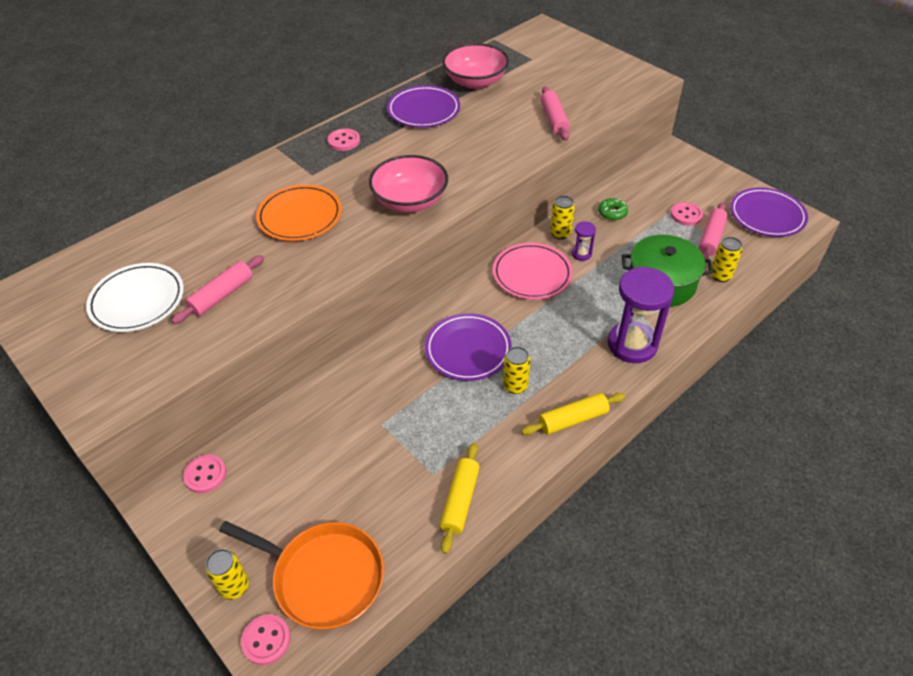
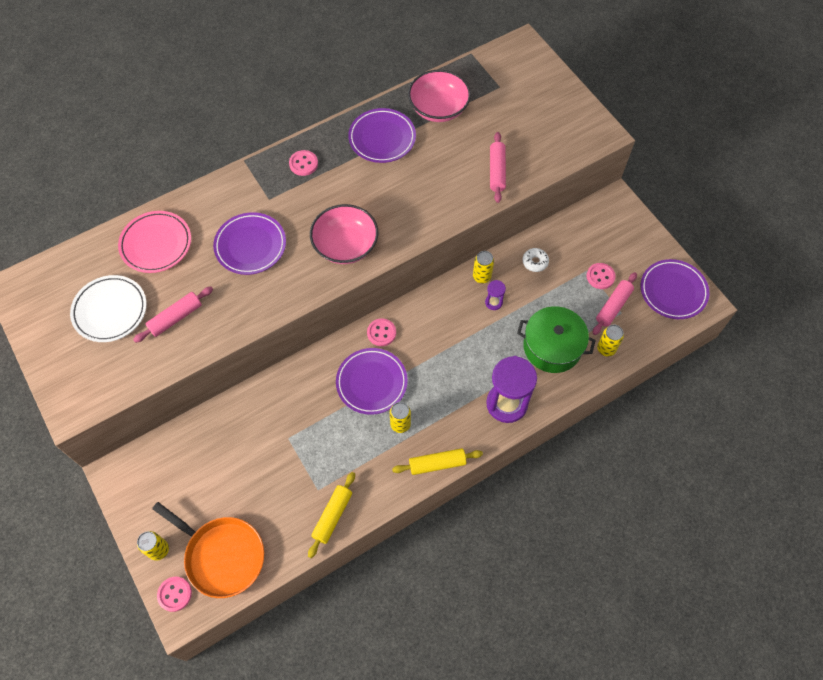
camera: 10 degrees right, 15 degrees up
pink button [183,455,226,493] -> pink button moved to [367,319,396,346]
orange plate [256,184,342,241] -> purple plate [213,212,286,275]
pink plate [493,243,573,300] -> pink plate moved to [118,211,191,273]
green donut [598,198,628,221] -> white donut [522,248,549,272]

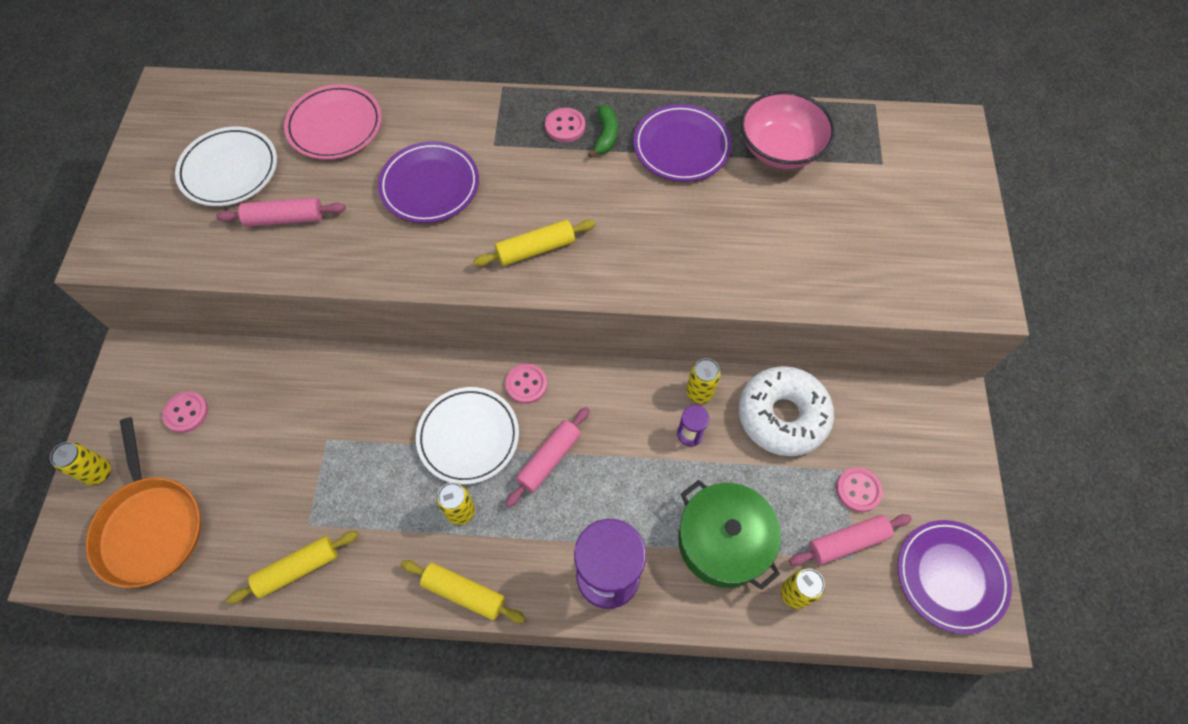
camera: 35 degrees right, 0 degrees up
pink button [157,577,192,612] -> pink button moved to [162,392,208,433]
pink bowl [310,204,378,264] -> yellow rolling pin [473,219,596,267]
purple plate [336,348,408,415] -> white plate [416,387,519,485]
pink rolling pin [490,132,506,203] -> pink rolling pin moved to [506,407,590,507]
white donut [522,248,549,272] -> white donut [739,366,834,456], size x2.31
none -> green banana [588,105,618,158]

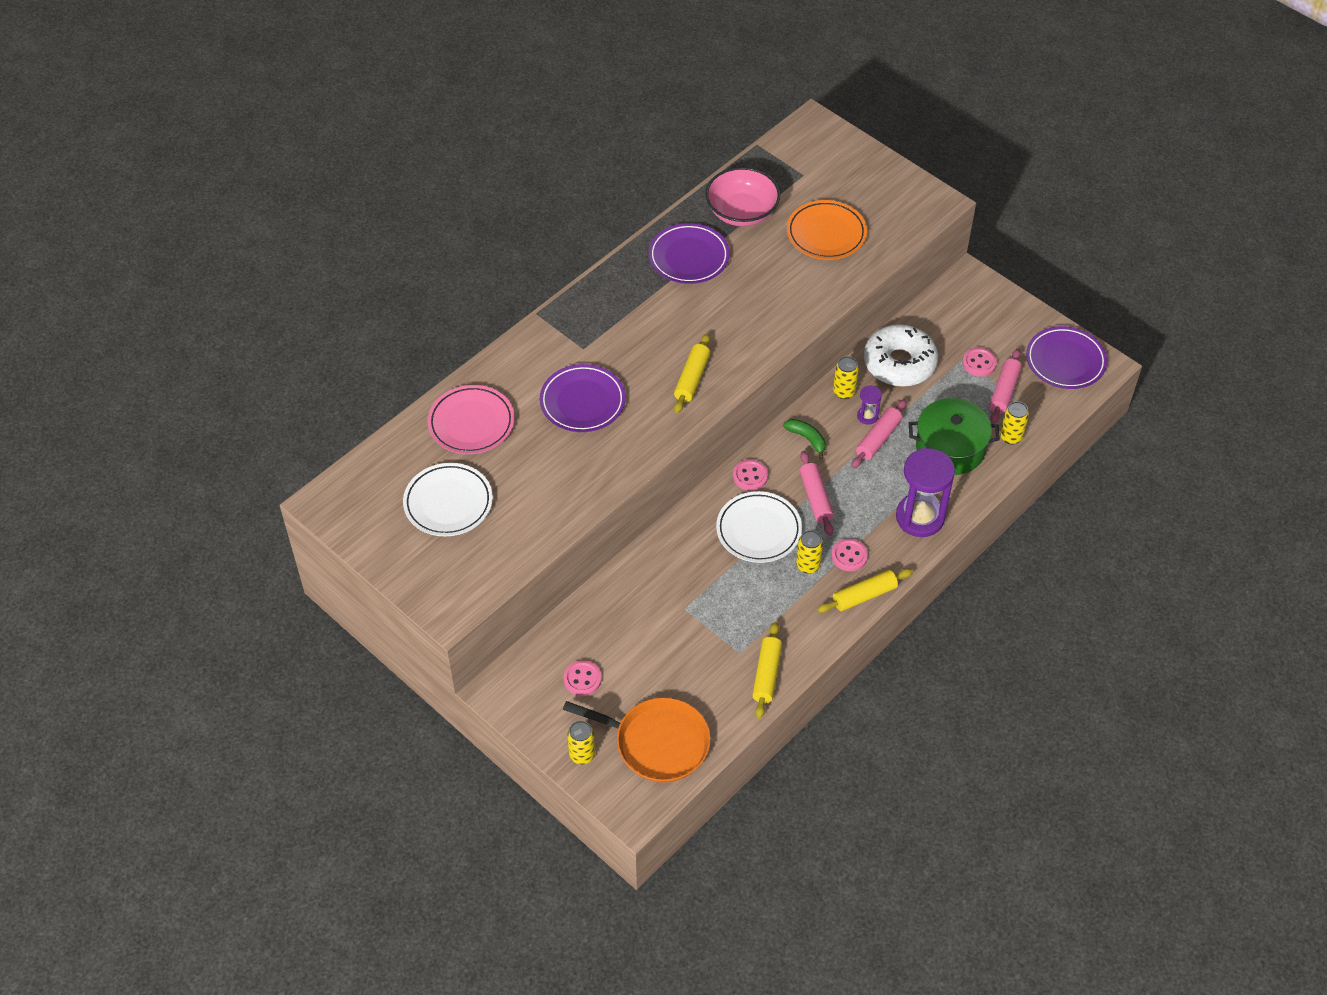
camera: 50 degrees left, 10 degrees down
pink rolling pin [216,198,346,227] -> pink rolling pin moved to [851,399,907,468]
pink button [545,108,585,142] -> pink button moved to [831,539,868,571]
green banana [588,105,618,158] -> green banana moved to [783,419,826,459]
none -> orange plate [787,200,867,260]

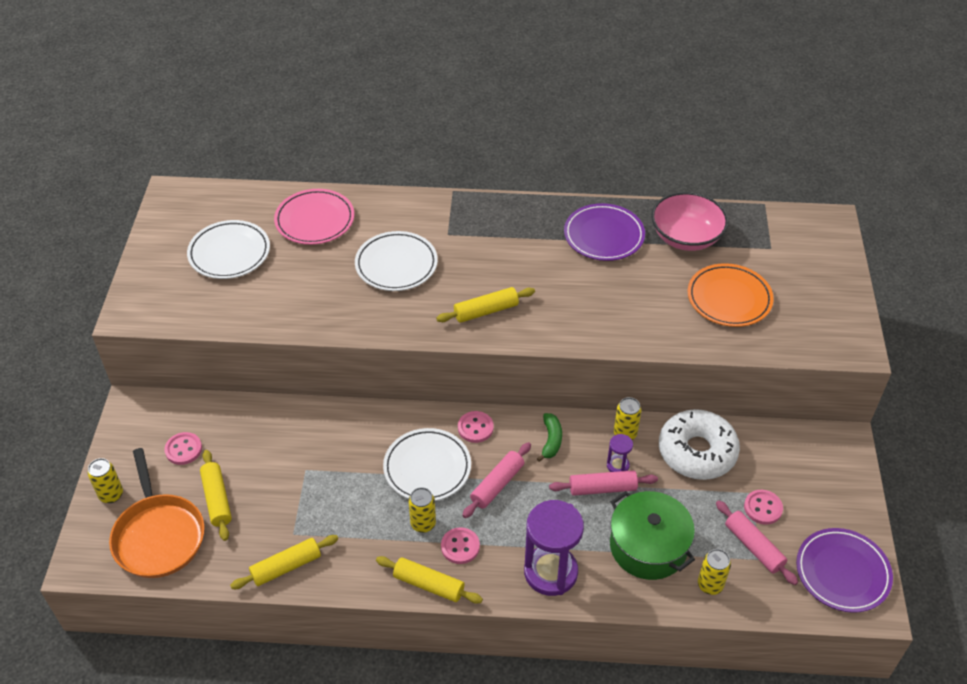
camera: 50 degrees right, 5 degrees down
purple plate [540,364,626,432] -> white plate [355,231,438,291]
pink rolling pin [989,349,1022,424] -> pink rolling pin turned 75 degrees clockwise [716,500,798,585]
none -> yellow rolling pin [200,450,232,541]

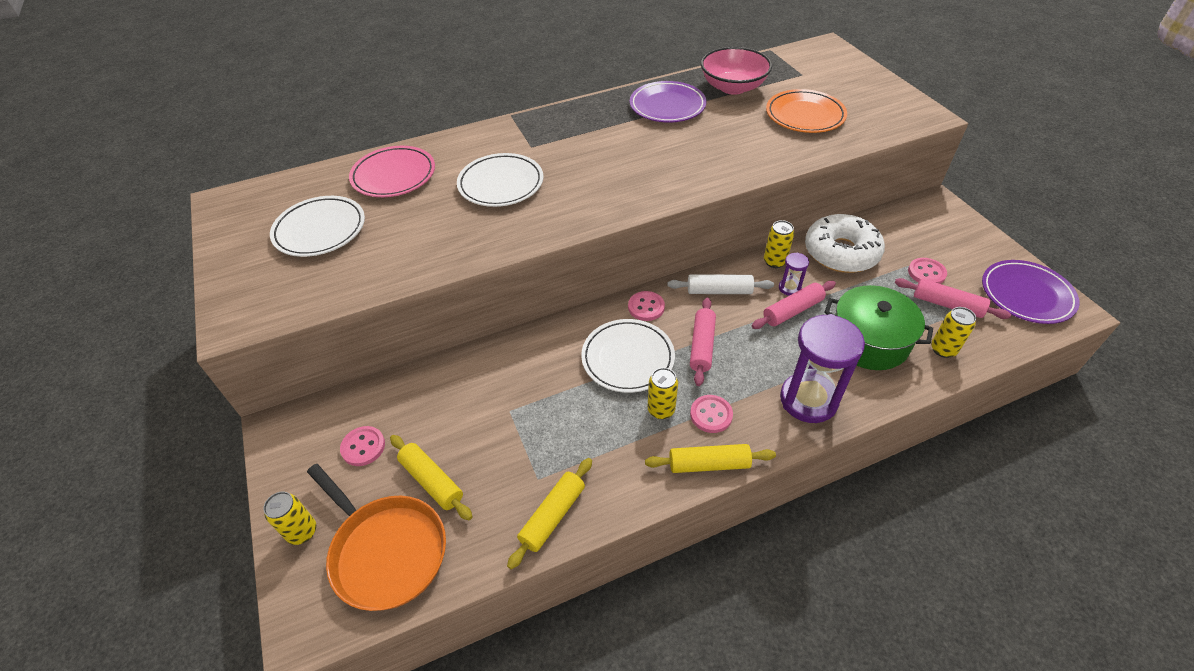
camera: 25 degrees left, 0 degrees up
yellow rolling pin [436,287,535,323] -> none
green banana [537,413,562,462] -> white rolling pin [668,274,774,294]

